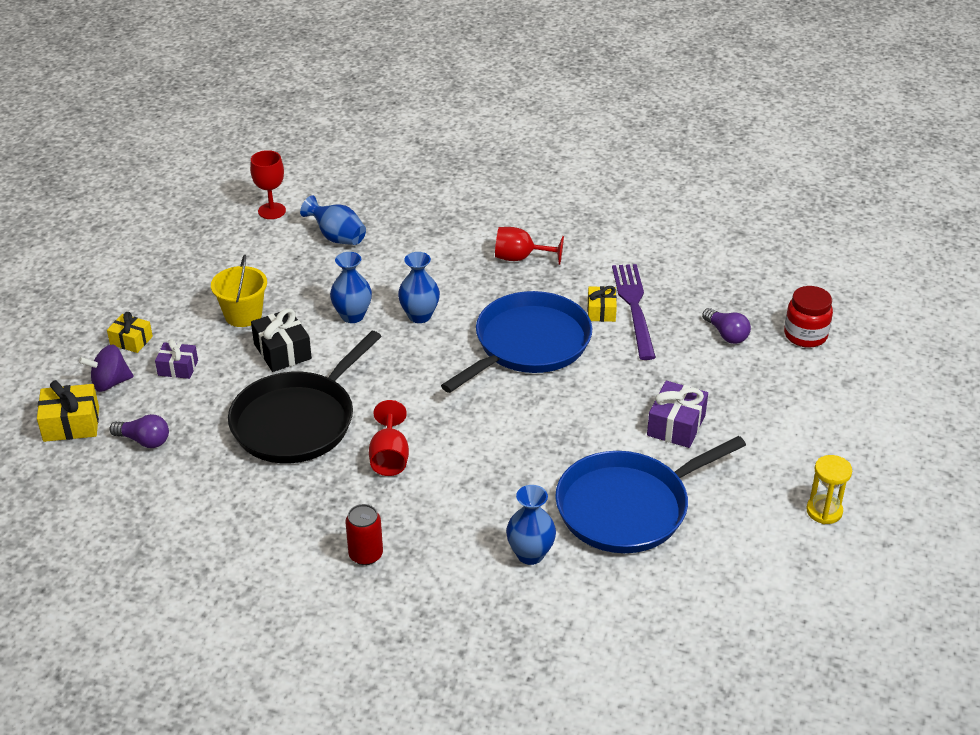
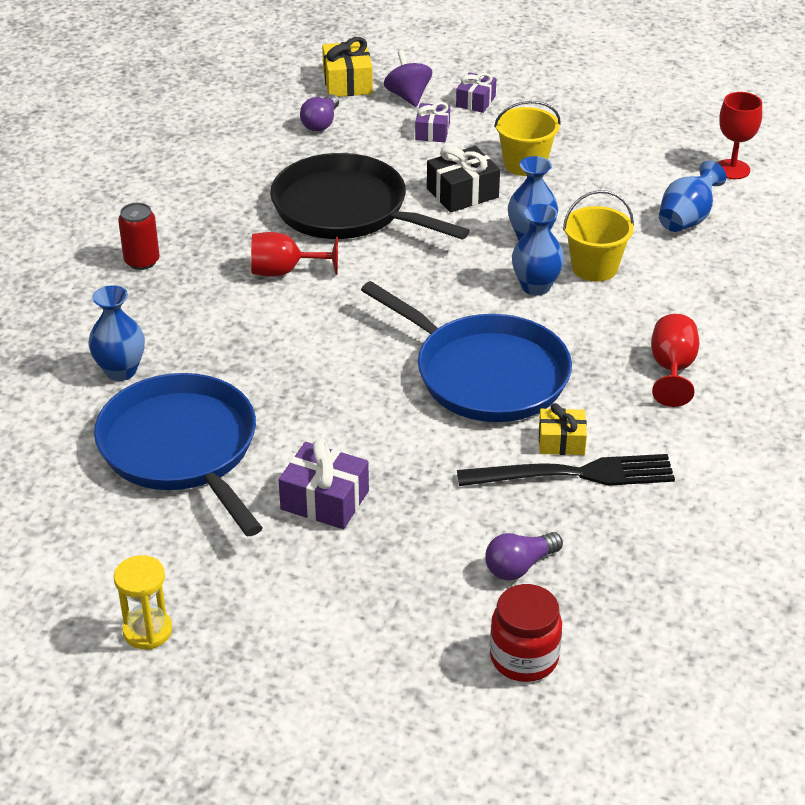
camera: 90 degrees right, 0 degrees up
yellow gift [107,312,153,353] -> purple gift [456,72,496,113]
purple fork [612,264,656,360] -> black fork [457,454,675,486]
none -> yellow bucket [563,190,634,282]

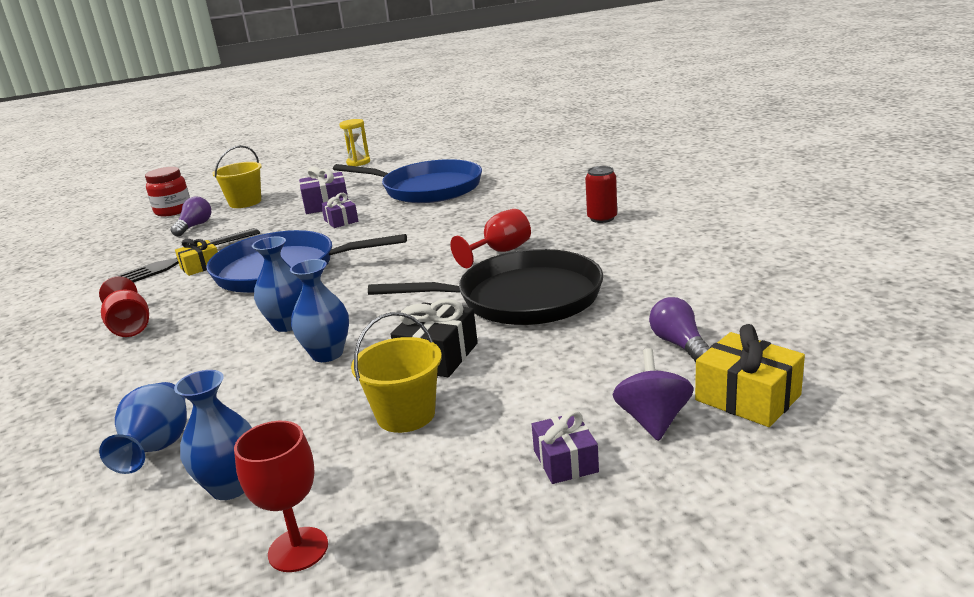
camera: 145 degrees right, 15 degrees down
blue vase [88,285,145,381] -> blue vase moved to [174,370,252,500]
purple spinning top [384,50,432,107] -> purple spinning top turned 120 degrees counterclockwise [612,348,693,441]
purple gift [415,102,450,142] -> purple gift moved to [321,193,358,228]
yellow bucket [563,190,634,282] -> yellow bucket moved to [212,145,262,208]
red goblet [718,92,762,179] -> red goblet moved to [234,421,328,572]

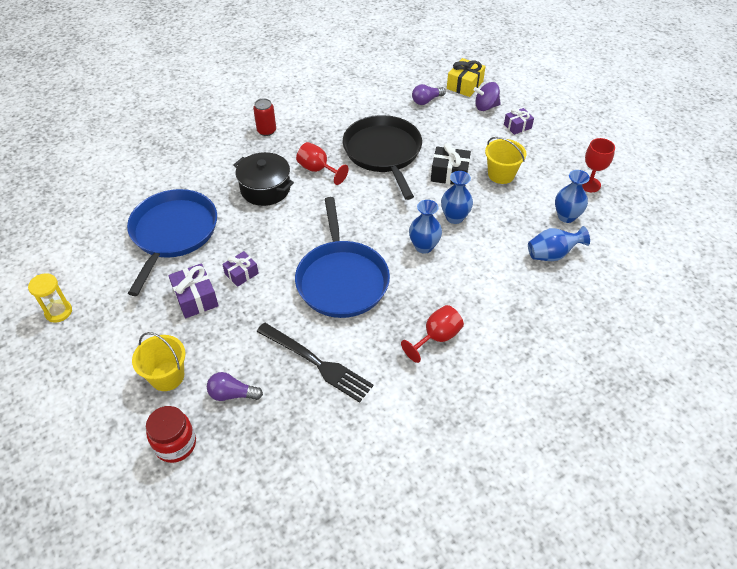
camera: 105 degrees left, 25 degrees up
yellow gift [175,239,218,276] -> none
none -> black pot [233,152,294,206]

